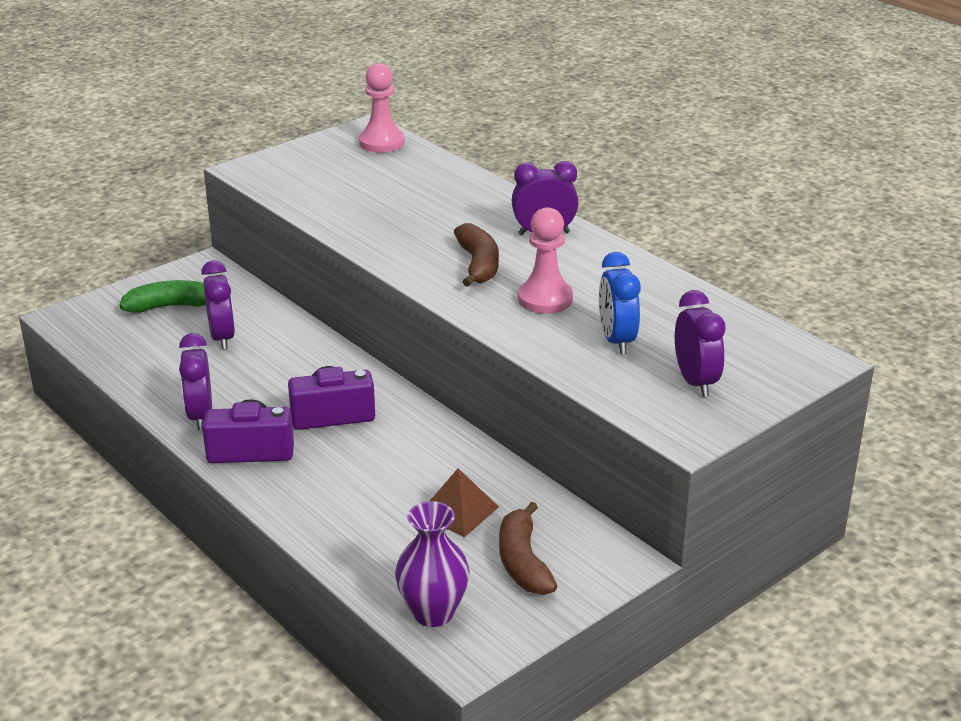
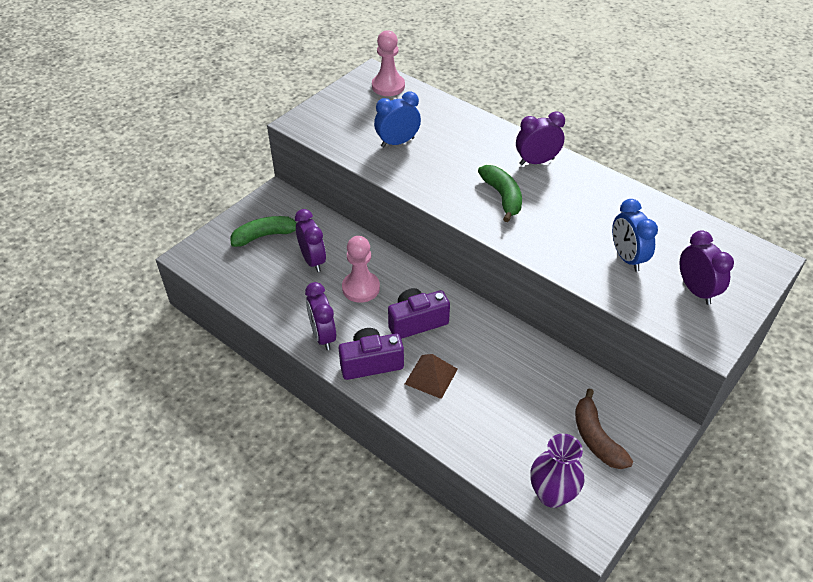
camera: 10 degrees left, 15 degrees up
brown pyramid [430,468,499,537] -> brown pyramid moved to [405,354,458,399]
brown banana [454,223,499,287] -> green banana [478,165,522,222]
pink pawn [518,207,573,314] -> pink pawn moved to [342,236,380,303]
none -> blue clock [374,92,421,147]

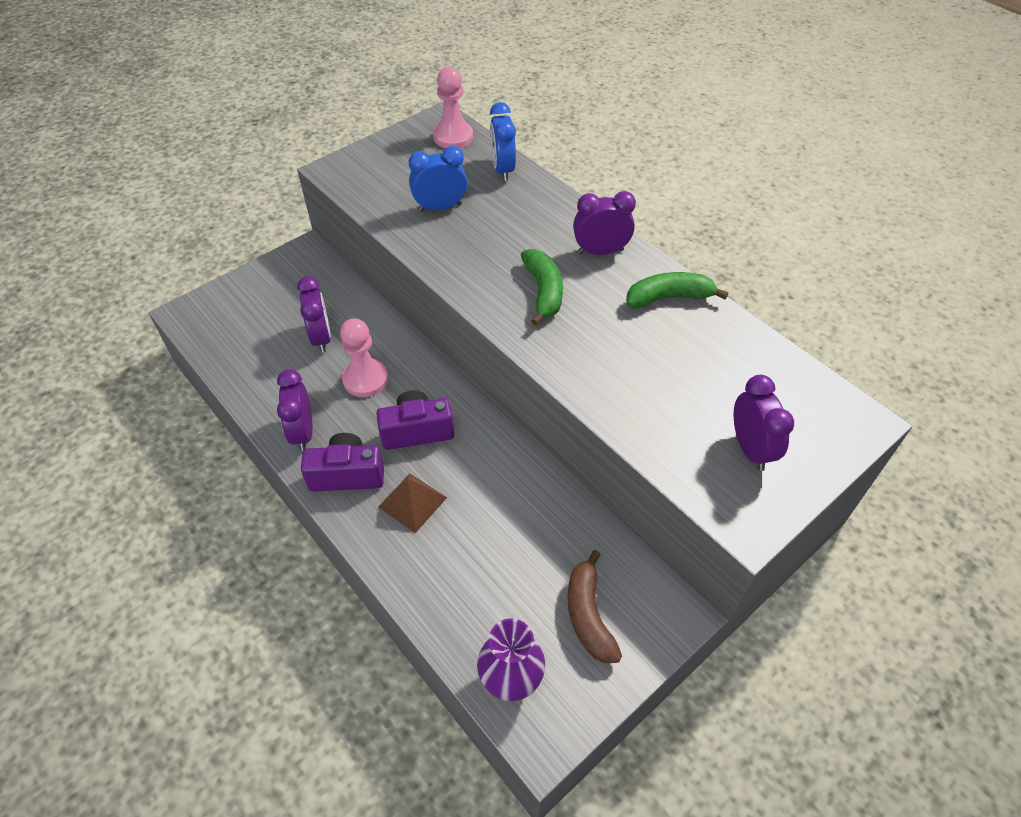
camera: 10 degrees right, 5 degrees up
green banana [230,216,296,247] -> green banana moved to [626,272,728,308]
blue clock [612,199,658,271] -> blue clock moved to [490,102,516,181]

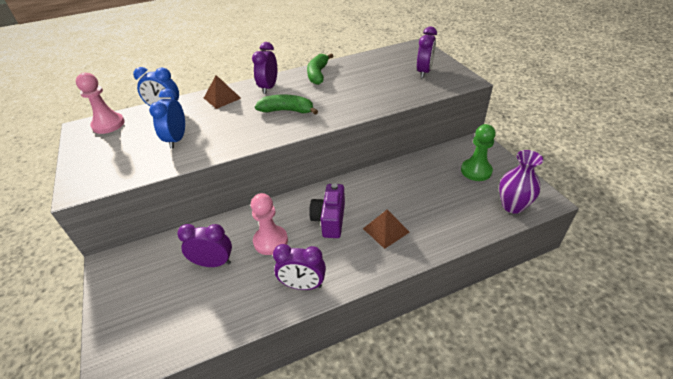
camera: 70 degrees left, 10 degrees down
purple camera [301,433,384,492] -> none
brown banana [568,550,622,663] -> green pawn [461,124,496,181]
purple clock [734,375,794,471] -> purple clock turned 105 degrees clockwise [417,26,437,78]
none -> brown pyramid [204,75,241,109]

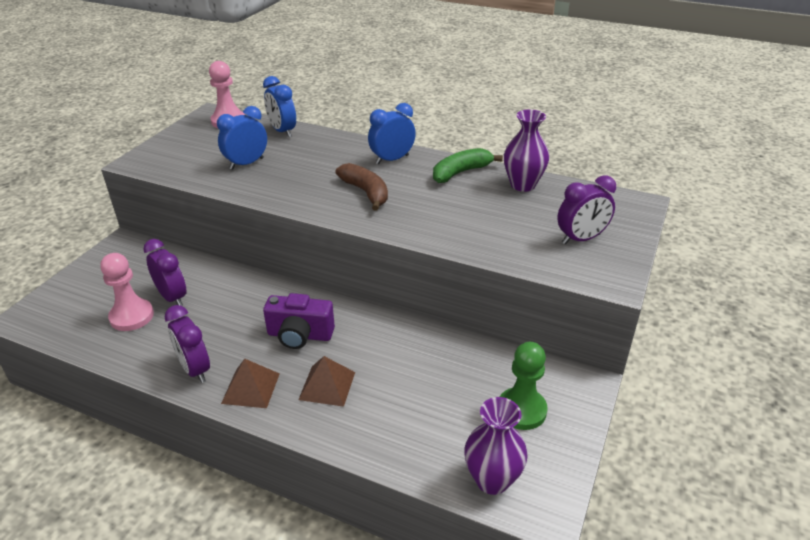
camera: 45 degrees right, 5 degrees down
brown pyramid [204,75,241,109] -> brown pyramid moved to [221,359,280,408]
pink pawn [251,193,288,255] -> pink pawn moved to [100,253,154,331]
purple clock [252,42,277,94] -> blue clock [368,103,416,164]
green banana [255,94,318,115] -> brown banana [335,163,388,211]
purple camera [309,183,345,238] -> purple camera turned 135 degrees counterclockwise [263,293,335,349]
none -> purple vase [504,110,549,192]

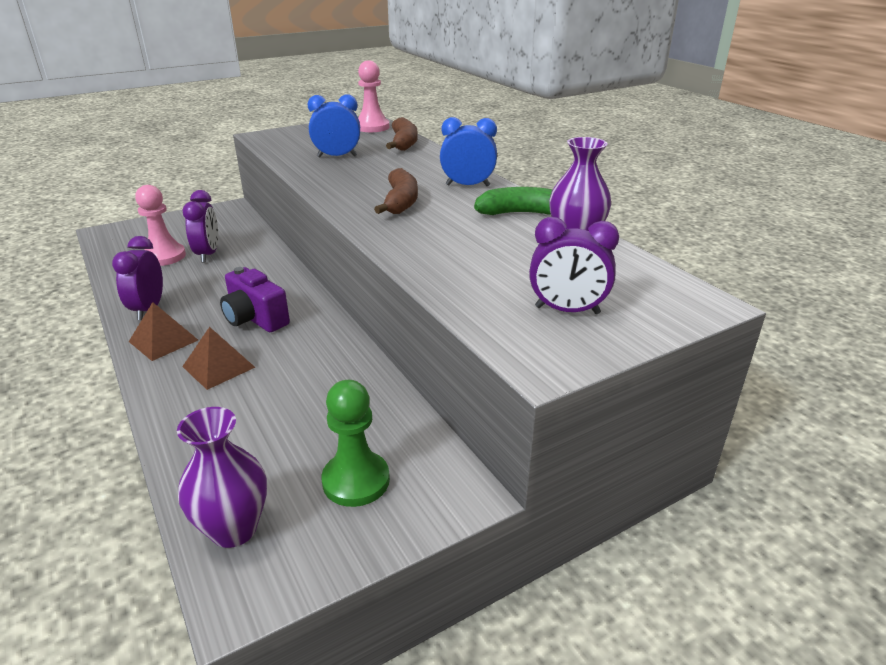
camera: 35 degrees right, 5 degrees down
blue clock [263,76,296,137] -> brown banana [386,117,418,151]

